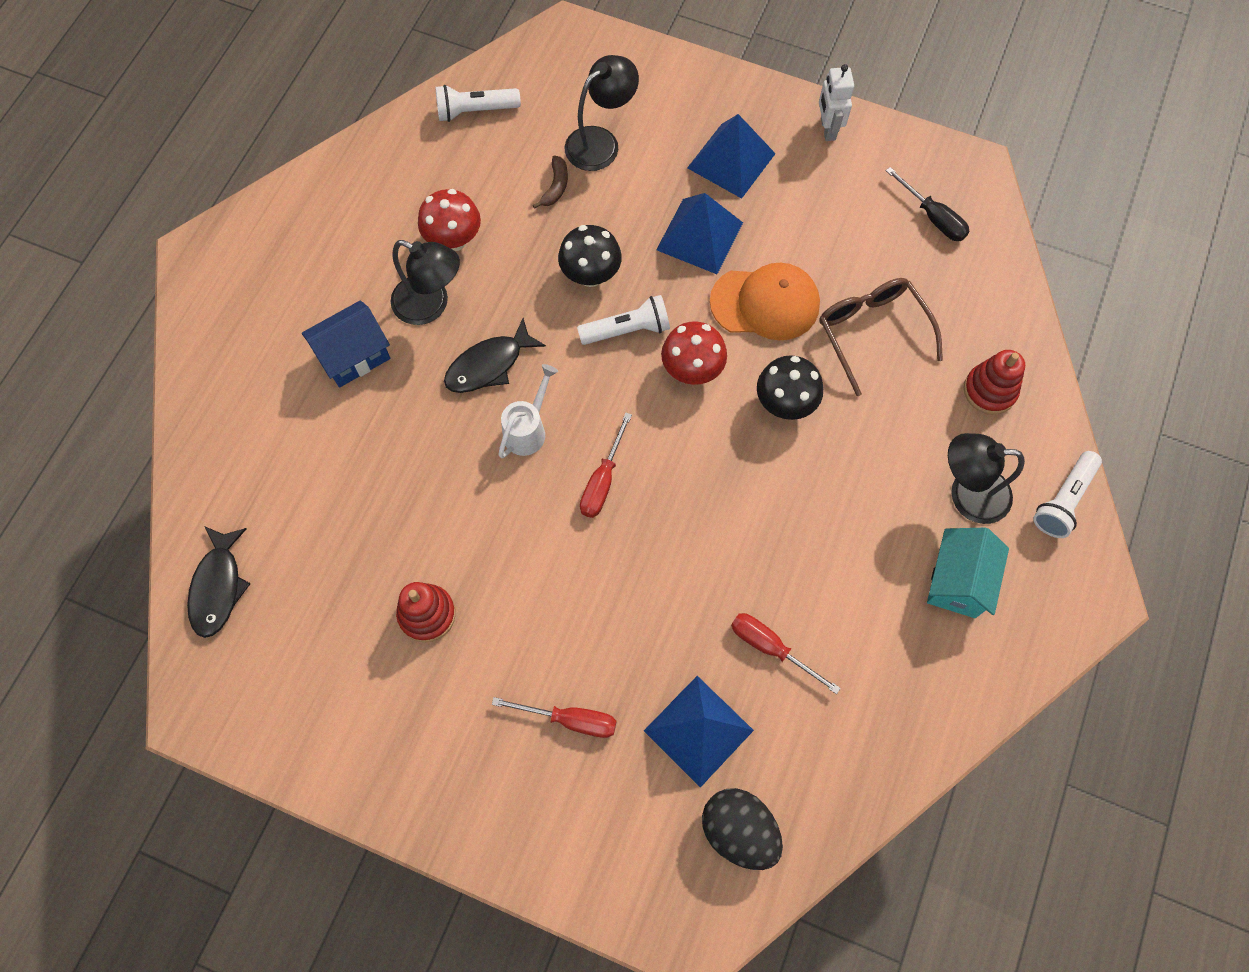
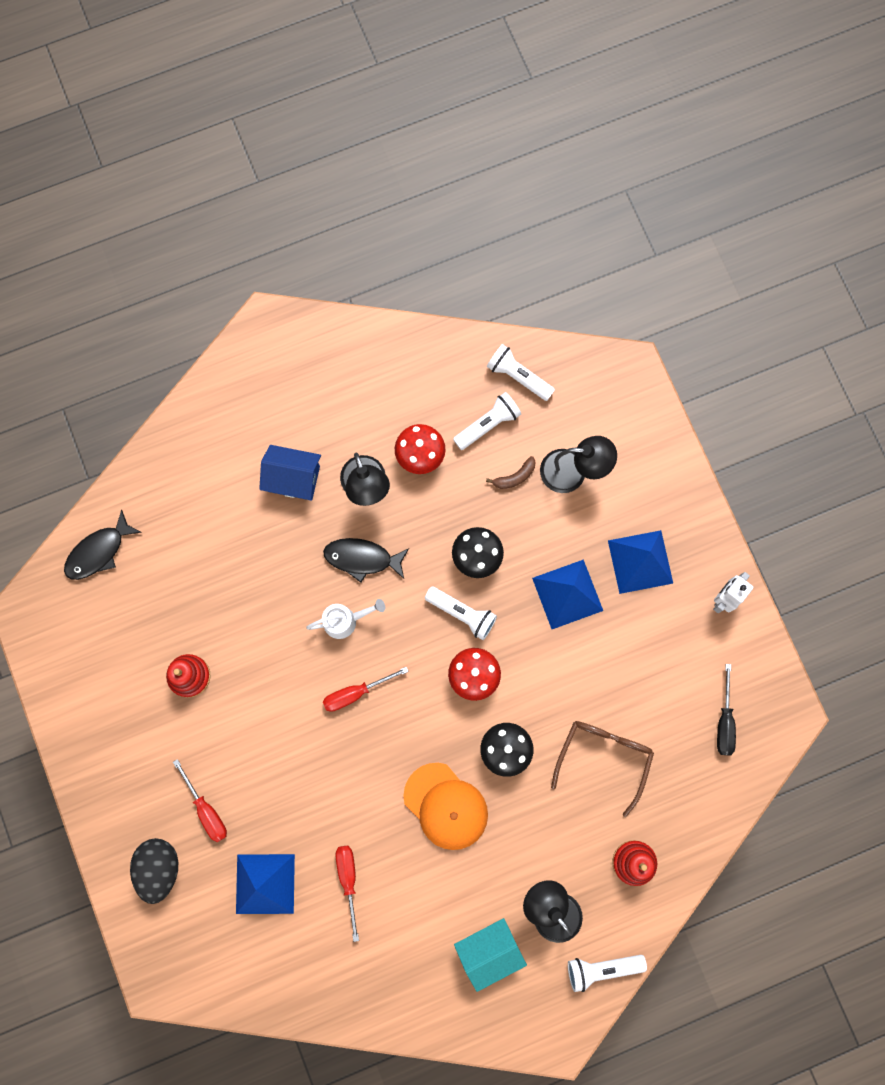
camera: 45 degrees right, 10 degrees up
black egg [702,788,783,870] -> black egg moved to [130,838,178,904]
orange cap [710,263,820,340] -> orange cap moved to [403,763,488,850]
none -> white flashlight [453,392,521,450]

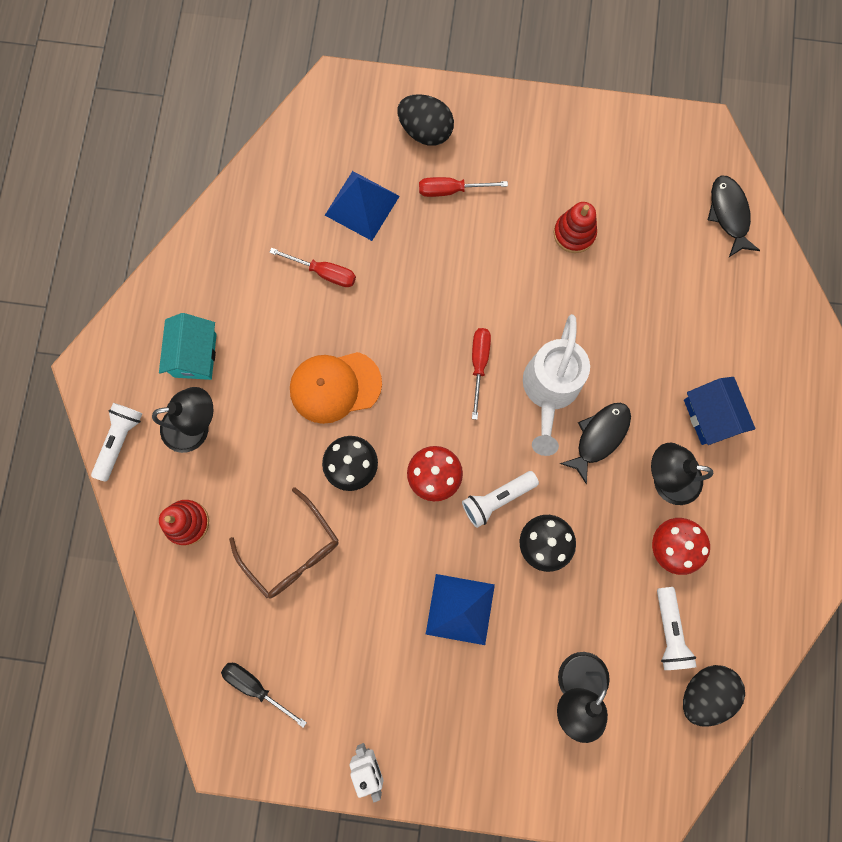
camera: 120 degrees right, 0 degrees up
blue house [259,445,321,500] -> blue house turned 60 degrees counterclockwise [684,377,755,445]
white watering can [306,599,385,639] -> white watering can [523,314,590,456], size x1.73
brown banana [486,456,536,489] -> none
white flashlight [487,344,555,401] -> black egg [683,665,745,727]
blue pyramid [608,530,673,594] -> none

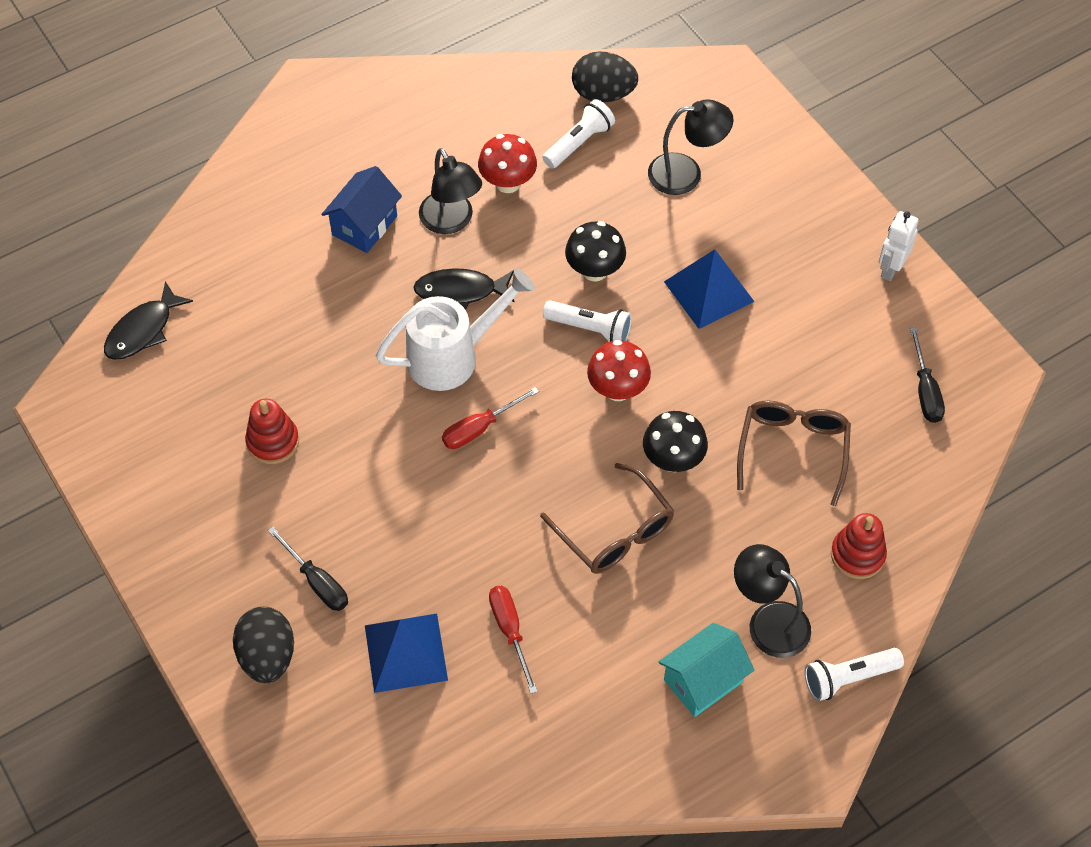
camera: 130 degrees left, 20 degrees down
orange cap [290,352,382,424] -> brown glasses [540,463,674,574]
red screwdriver [419,177,508,197] -> black screwdriver [268,527,348,611]

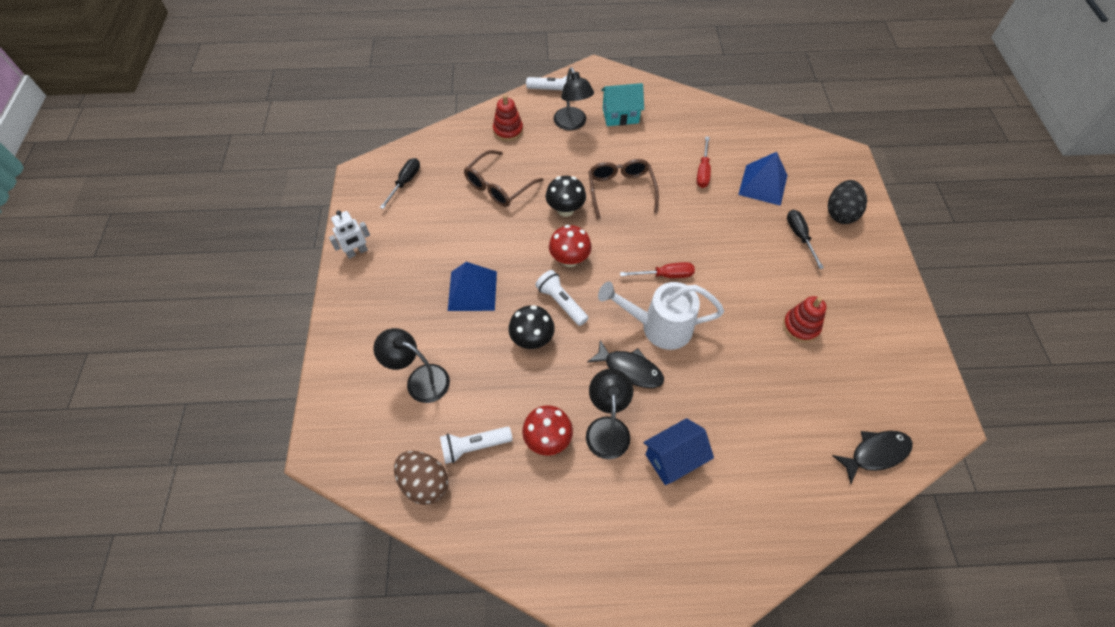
camera: 150 degrees left, 0 degrees up
black egg [572,51,638,103] -> brown egg [394,451,448,505]

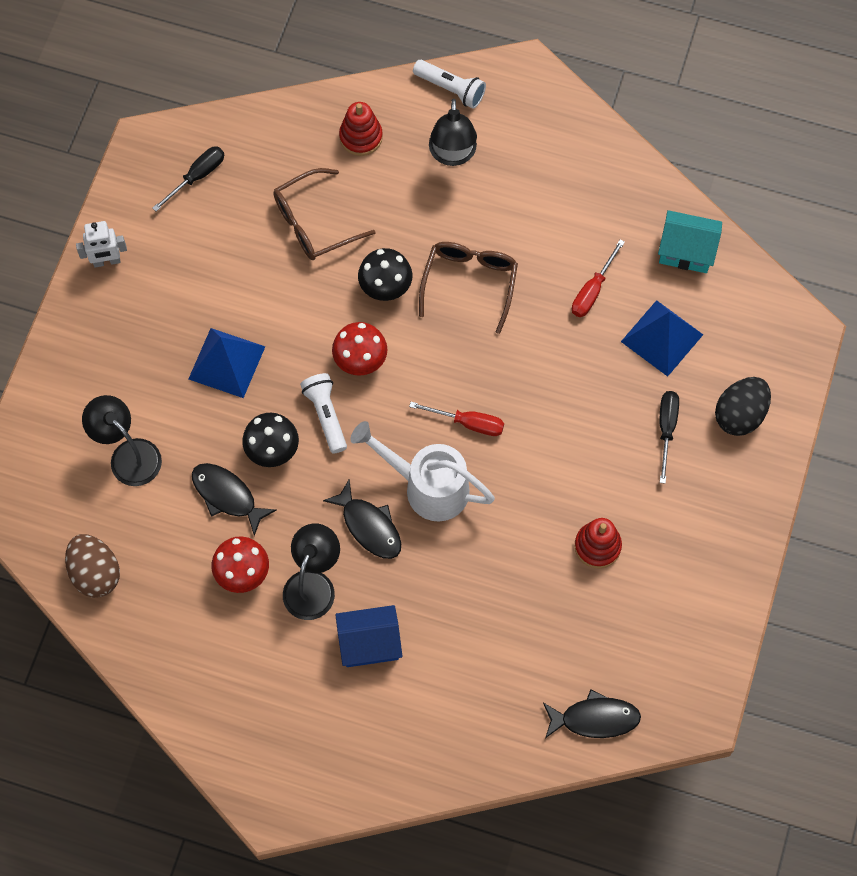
camera: 20 degrees right, 10 degrees up
white flashlight [440,426,513,464] -> none
turquoise house [601,83,644,126] -> turquoise house moved to [658,210,722,273]
none -> black fish [192,463,276,536]

